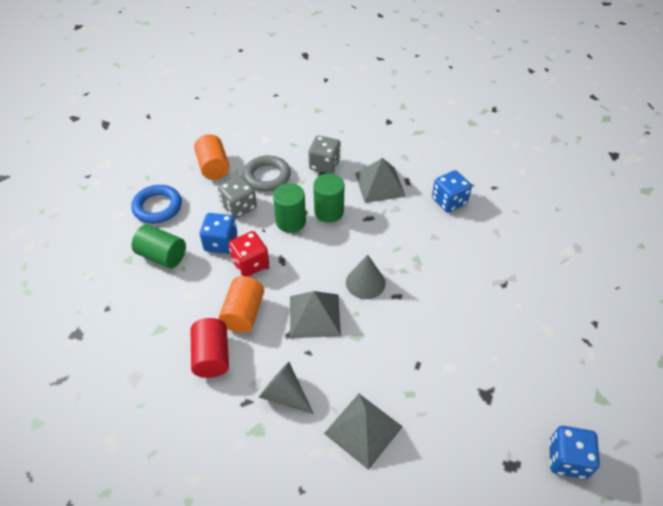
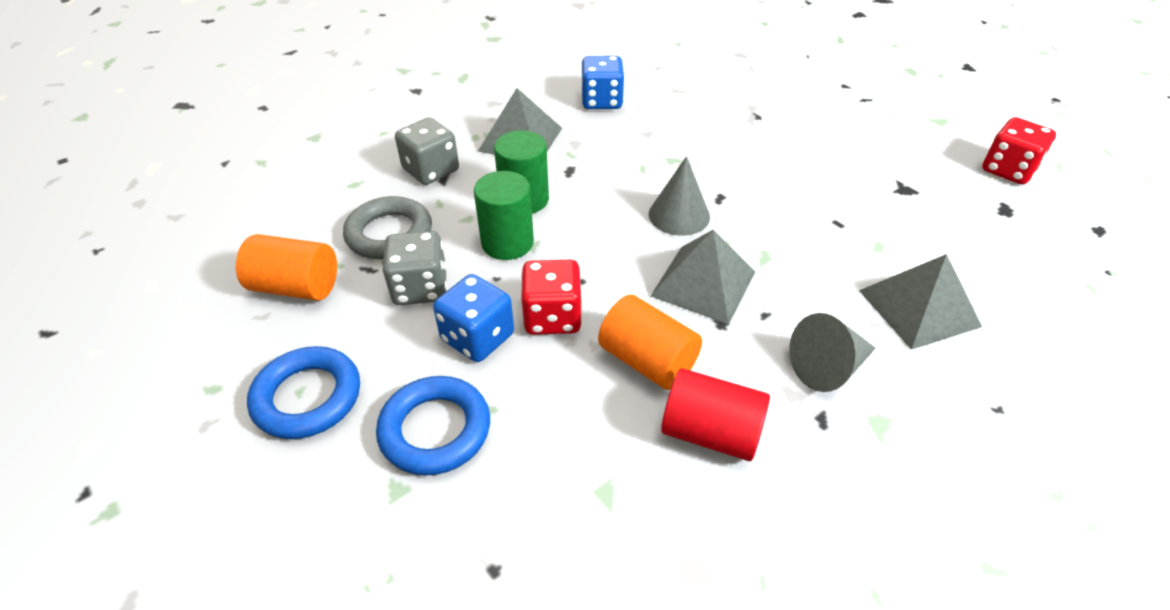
camera: 60 degrees left, 5 degrees down
green cylinder [132,224,186,268] -> blue ring [376,376,490,476]
blue dice [549,426,600,479] -> red dice [982,117,1056,184]

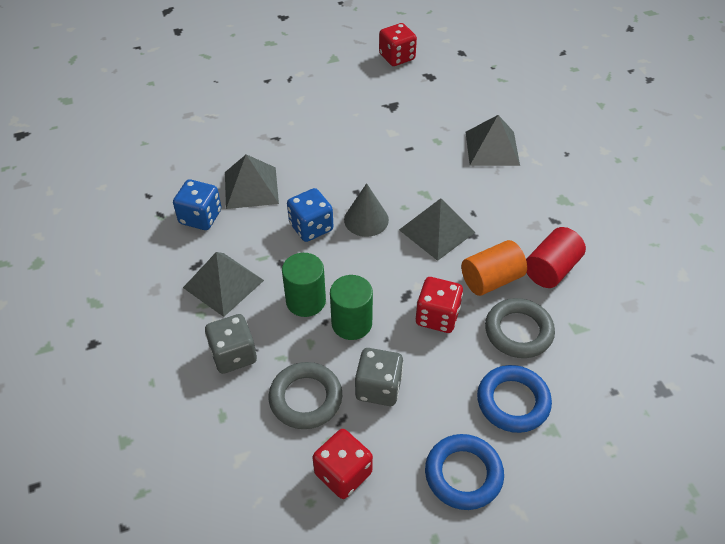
camera: 70 degrees left, 5 degrees up
orange cylinder [236,234,337,301] -> red dice [312,429,373,499]
blue dice [433,274,514,362] -> blue dice moved to [287,188,333,242]
grey cone [789,313,876,392] -> none
none -> grey pyramid [225,154,279,209]
none -> grey ring [485,298,555,358]

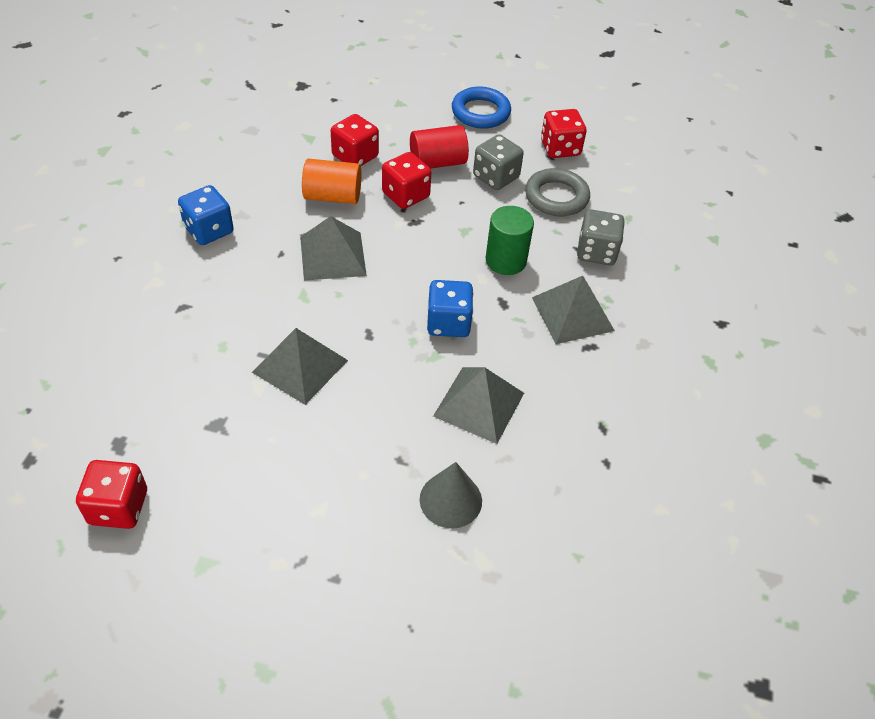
camera: 150 degrees left, 0 degrees up
blue dice [173,179,221,230] -> blue dice moved to [178,185,234,245]
green cylinder [330,275,373,340] -> none
grey cone [344,183,389,237] -> grey cone moved to [420,462,482,529]
grey pyramid [466,115,520,166] -> grey pyramid moved to [252,328,348,405]
blue ring [477,365,552,433] -> none
grey ring [485,298,555,358] -> red dice [331,114,379,166]
red cylinder [526,227,586,288] -> red cylinder moved to [410,125,469,169]

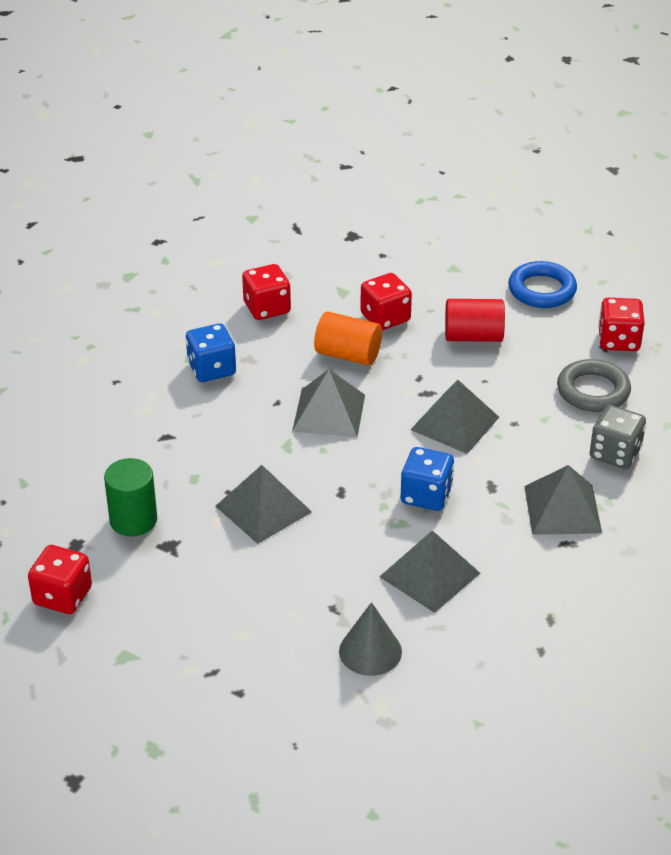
camera: 20 degrees right, 10 degrees down
red dice [382,152,431,209] -> red dice moved to [242,264,291,320]
grey dice [473,134,524,190] -> none
green cylinder [486,206,534,275] -> green cylinder moved to [104,458,157,536]
none -> grey pyramid [410,380,499,454]

